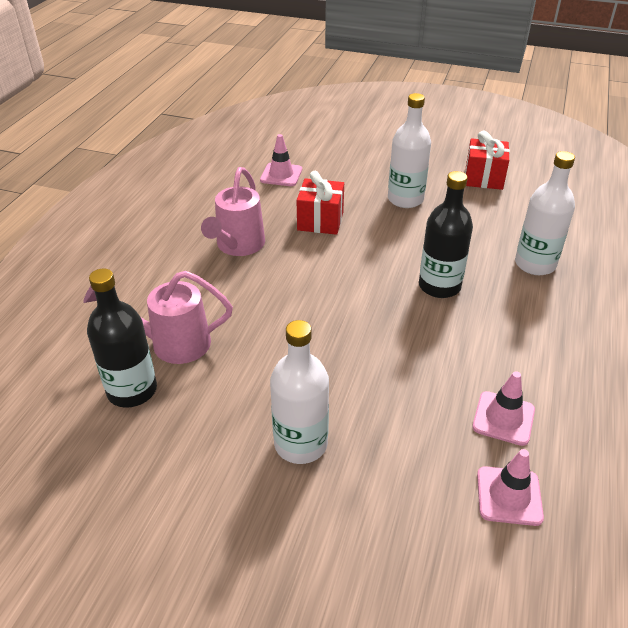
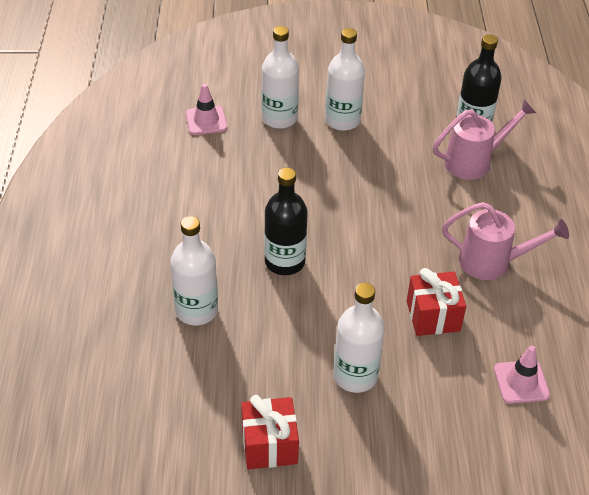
camera: 160 degrees right, 5 degrees up
pink watering can [201,167,265,256] -> pink watering can turned 105 degrees clockwise [442,202,569,280]
pink traffic cone [472,371,535,446] -> none
none -> white bottle [261,26,299,129]

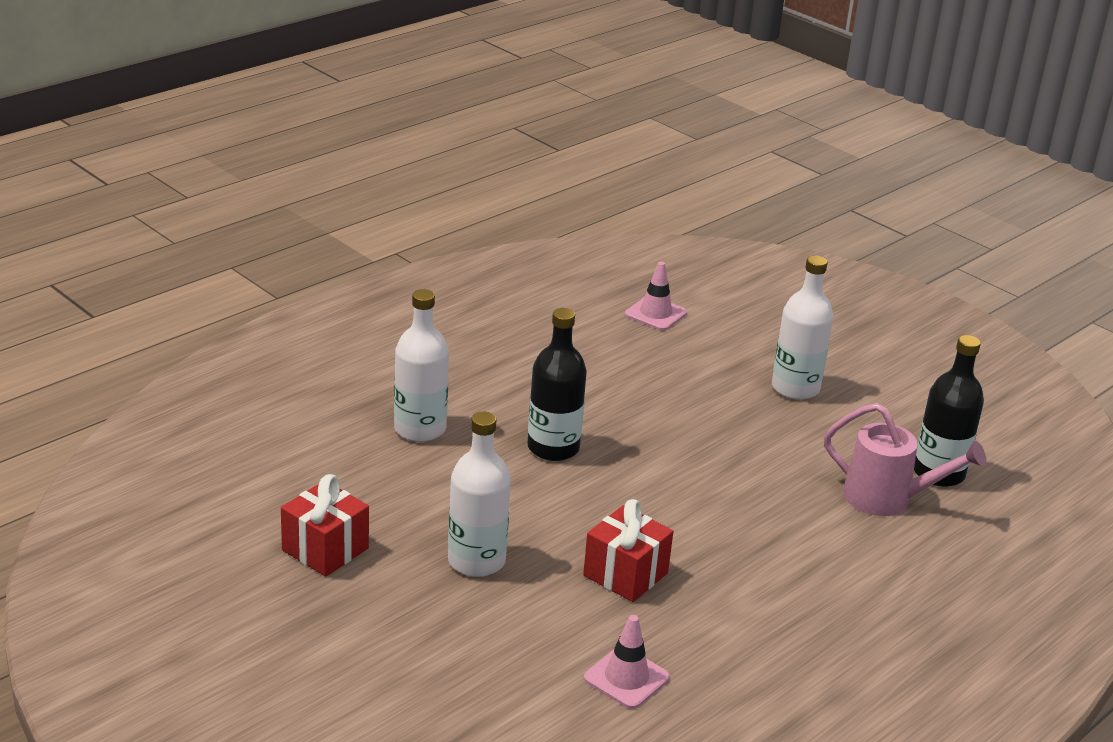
camera: 45 degrees right, 15 degrees down
white bottle [261,26,299,129] -> none
pink watering can [442,202,569,280] -> none

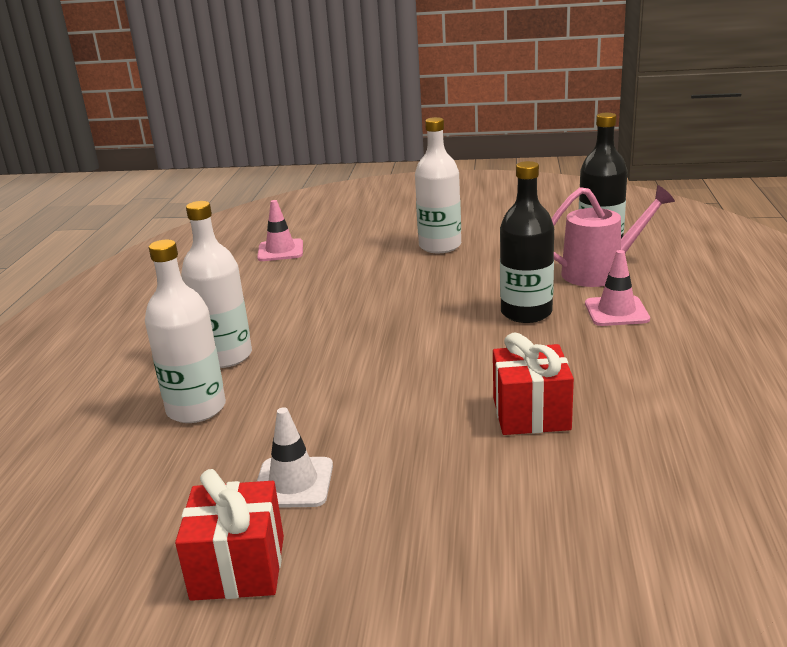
camera: 35 degrees left, 5 degrees down
white bottle [448,411,511,577] -> white bottle moved to [181,201,252,368]
black bottle [527,308,587,461] -> black bottle moved to [500,161,554,323]
pink traffic cone [584,615,670,709] -> pink traffic cone moved to [585,250,650,326]
none -> white traffic cone [257,407,333,508]

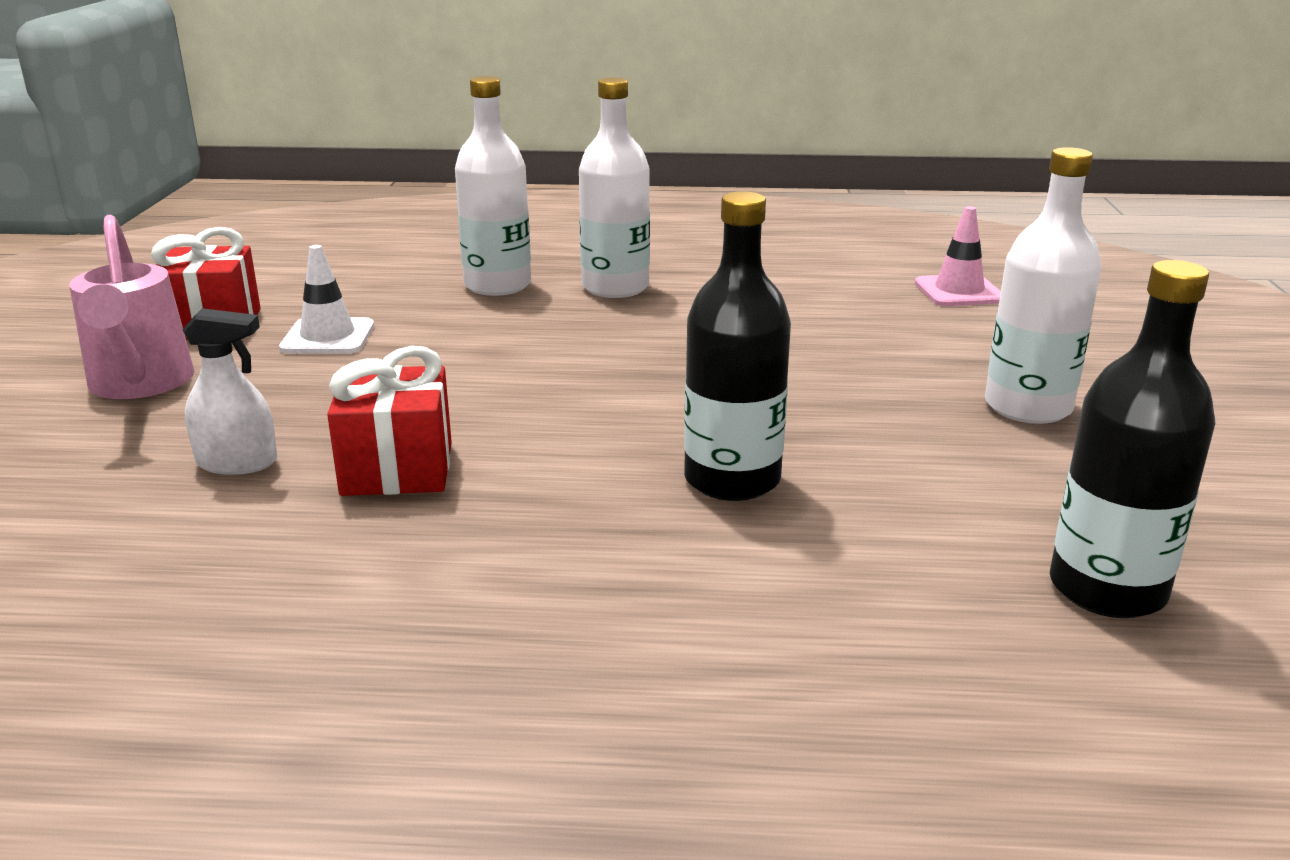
camera: 85 degrees right, 0 degrees up
pink watering can [552,185,675,287] -> pink watering can moved to [69,215,194,399]
pink traffic cone [585,250,650,326] -> none
none -> white spray bottle [183,308,277,475]

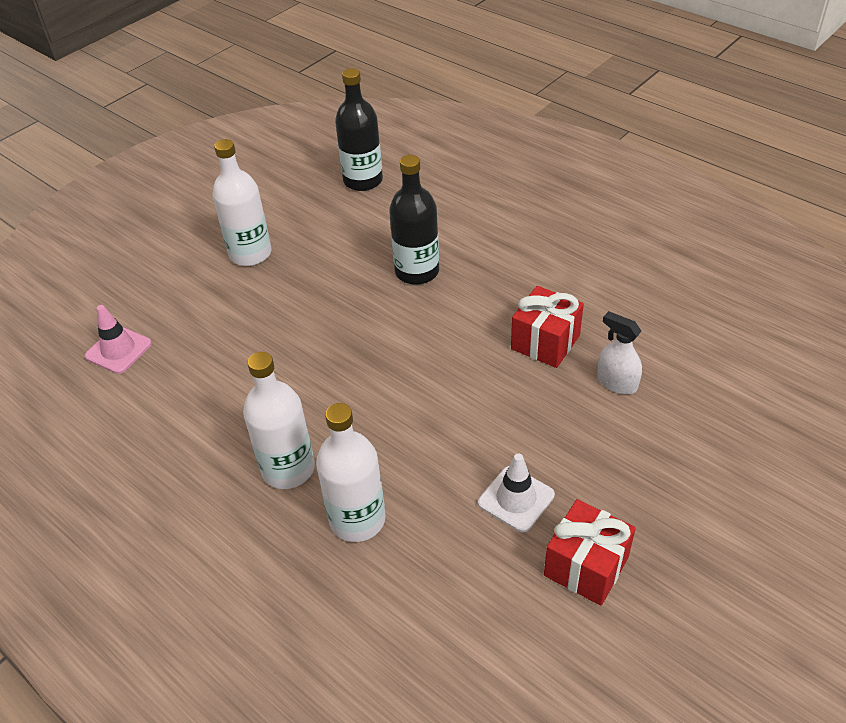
camera: 140 degrees left, 20 degrees up
pink watering can [69,215,194,399] -> none

